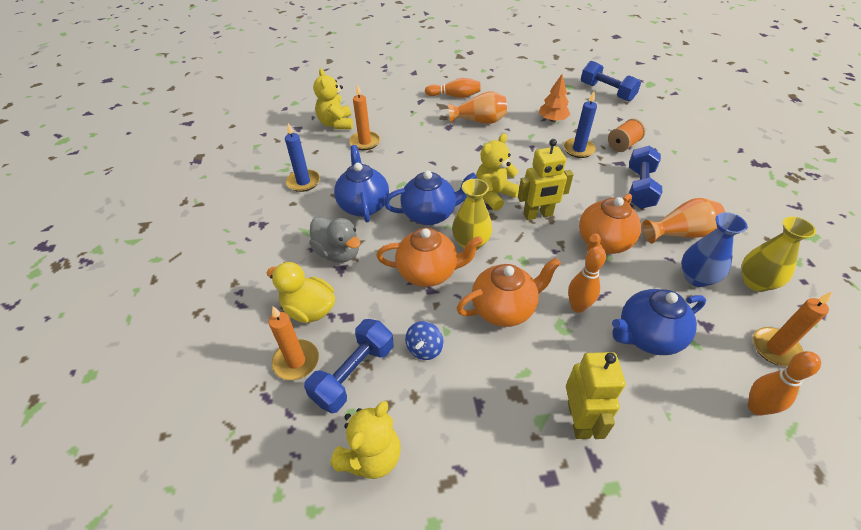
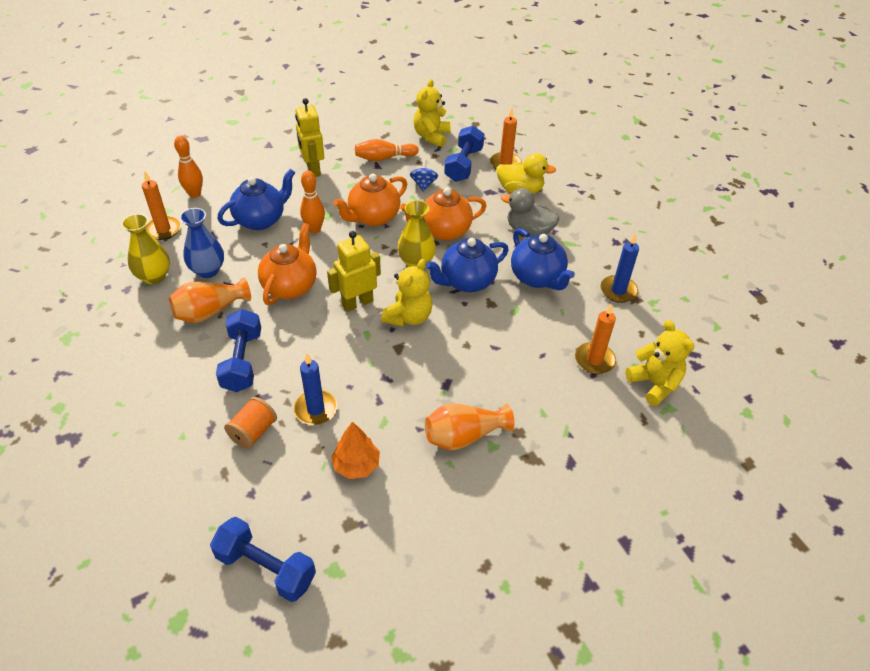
camera: 160 degrees right, 0 degrees up
orange bowling pin [425,78,481,98] -> orange bowling pin moved to [355,139,419,161]

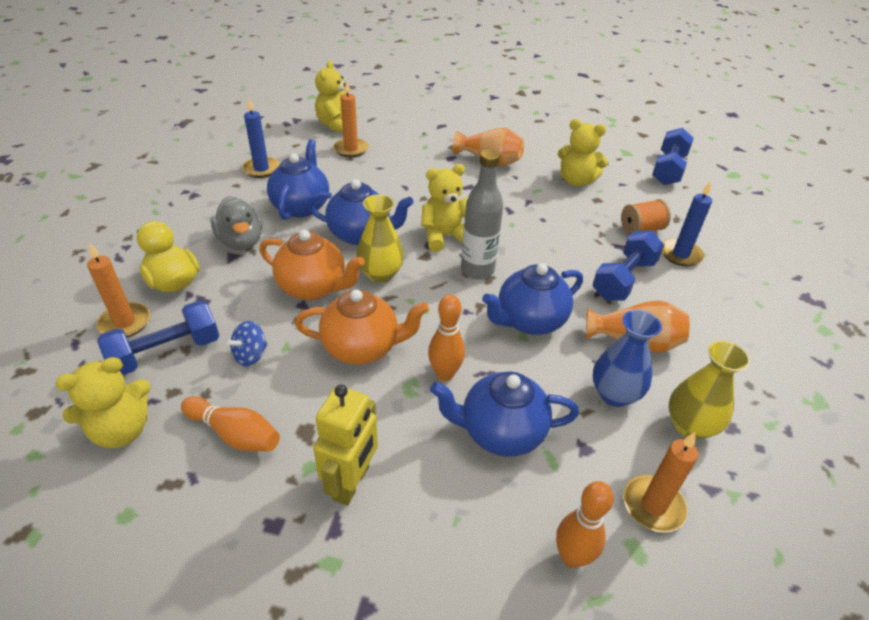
camera: 140 degrees left, 5 degrees down
blue dumbbell [210,517,316,602] -> blue dumbbell turned 45 degrees clockwise [652,128,694,185]
orange teapot [258,223,317,305] -> blue teapot [482,263,583,335]
blue candle [293,353,338,425] -> blue candle moved to [662,181,712,266]
yellow robot [327,231,381,312] -> grey bottle [461,149,503,279]
orange tree [331,422,380,479] -> yellow teddy bear [558,119,608,186]

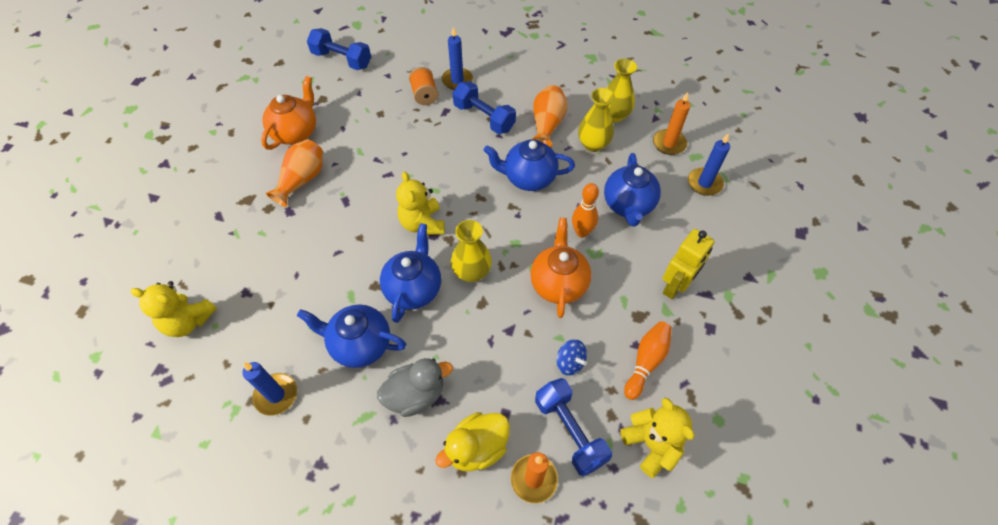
camera: 85 degrees left, 15 degrees up
orange teapot [259,230,365,300] -> orange teapot moved to [261,76,316,150]
yellow robot [313,384,378,506] -> yellow robot turned 105 degrees clockwise [663,229,715,299]
orange candle [333,81,369,157] -> none
grey bottle [461,149,503,279] -> none
blue teapot [482,263,583,335] -> blue teapot turned 120 degrees clockwise [483,139,575,191]
orange bowling pin [556,481,614,568] -> blue candle [688,133,730,196]
yellow teddy bear [558,119,608,186] -> none
blue vase [593,310,662,407] -> yellow vase [578,88,615,152]

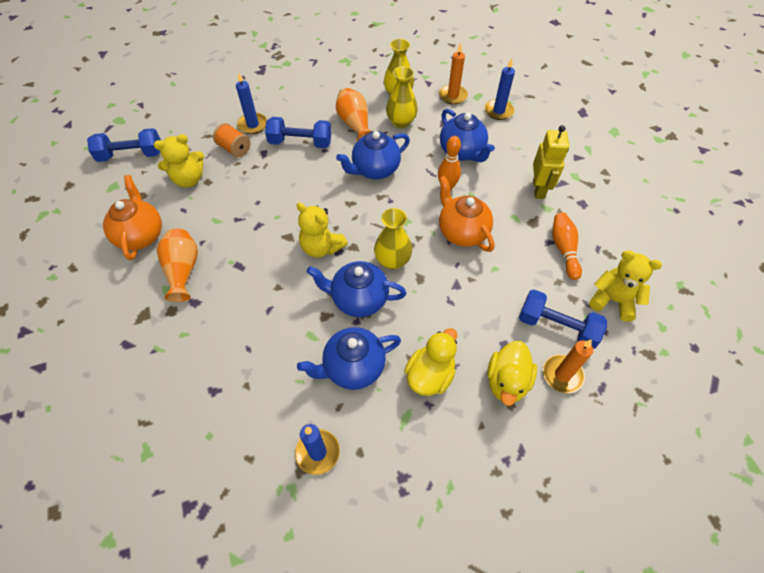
camera: 35 degrees left, 0 degrees up
yellow teddy bear [130,281,217,337] -> yellow teddy bear moved to [154,134,204,187]
grey duck [377,358,453,417] -> yellow duck [404,328,457,396]
blue teapot [380,223,441,323] -> blue teapot turned 60 degrees counterclockwise [307,261,406,317]
blue spinning top [557,339,587,376] -> none

